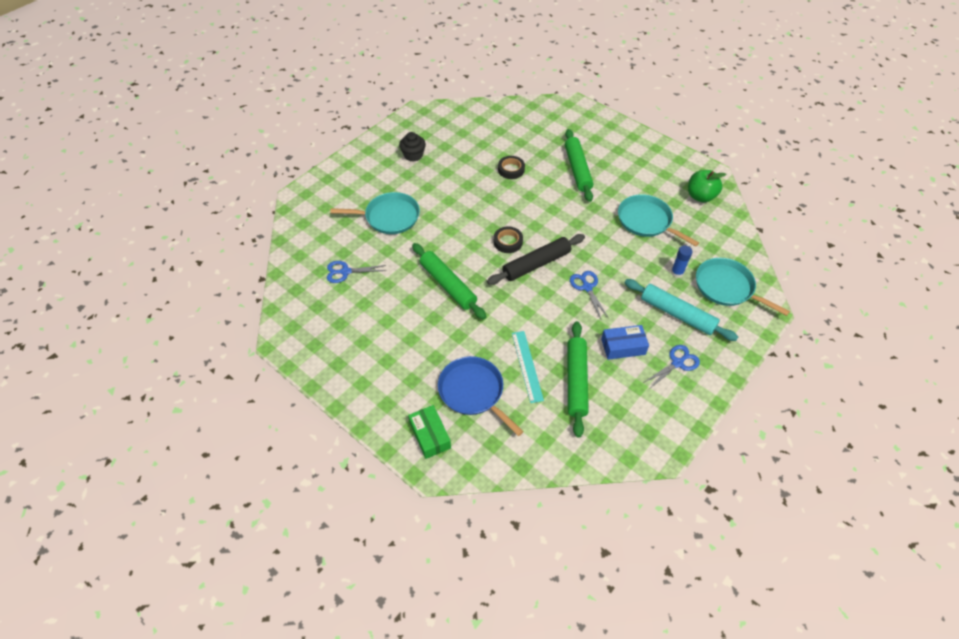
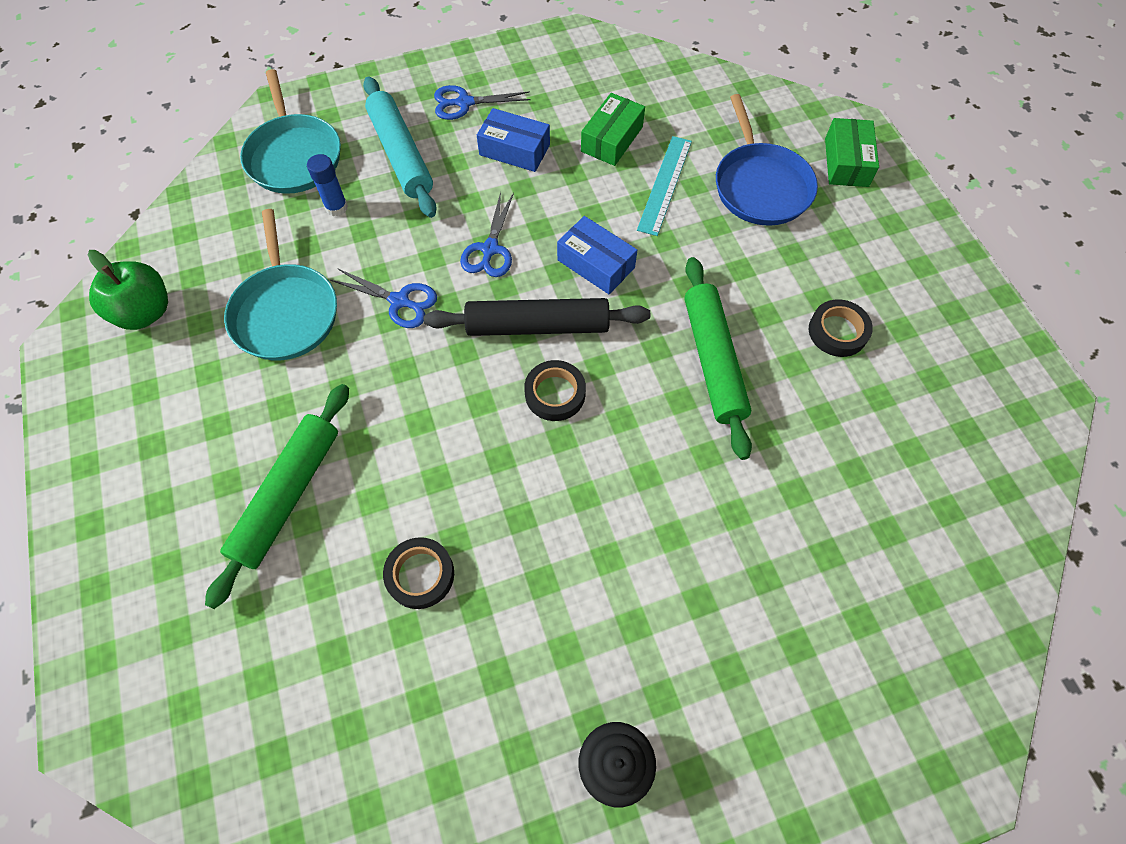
camera: 150 degrees left, 10 degrees up
blue scissors [327,261,386,283] -> blue scissors moved to [330,268,437,328]
turquoise pan [330,192,420,234] -> none
green rolling pin [567,321,589,438] -> green box [581,93,645,166]
none -> blue box [557,216,637,294]
none -> black tape [809,299,873,357]

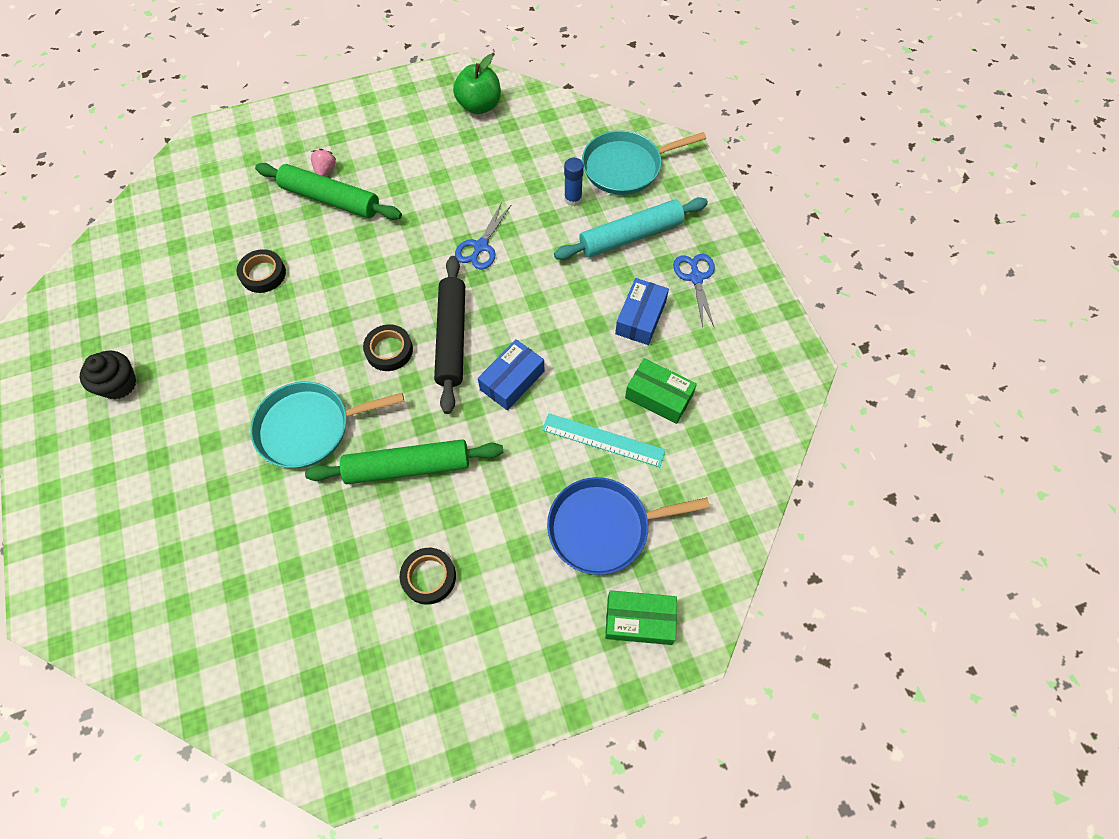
camera: 90 degrees right, 0 degrees up
turquoise pan [224,209,337,360] -> turquoise pan moved to [250,382,404,468]
blue scissors [460,192,514,277] -> none
none -> pink strawberry [311,149,337,177]

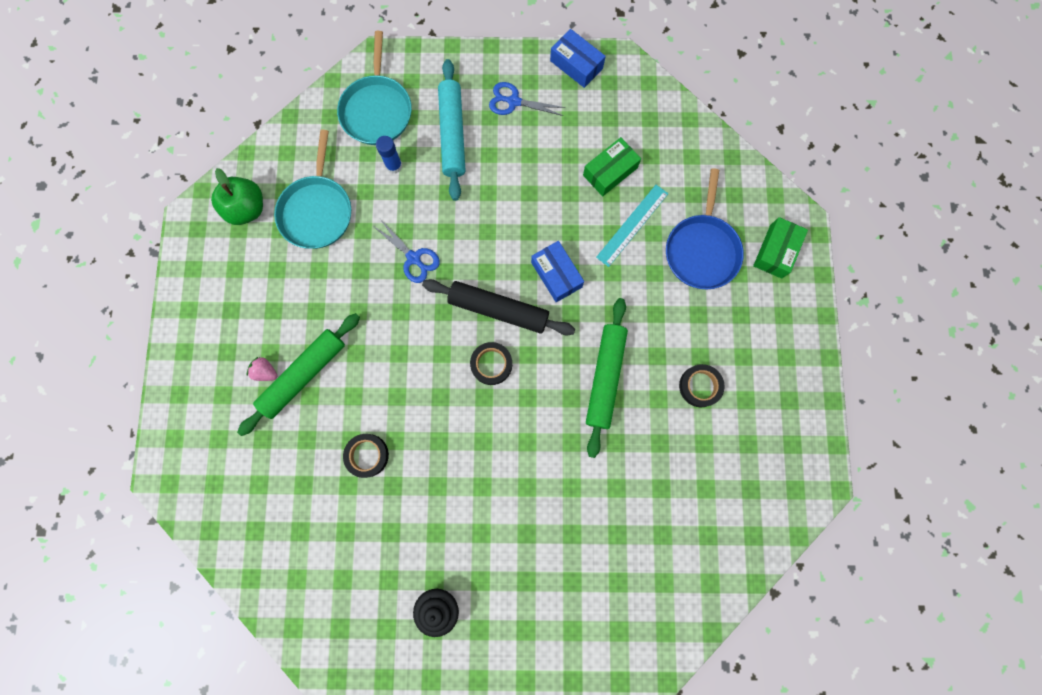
camera: 70 degrees left, 15 degrees up
turquoise pan [250,382,404,468] -> turquoise pan moved to [274,130,351,249]
blue box [615,278,669,345] -> blue box moved to [550,29,606,88]

